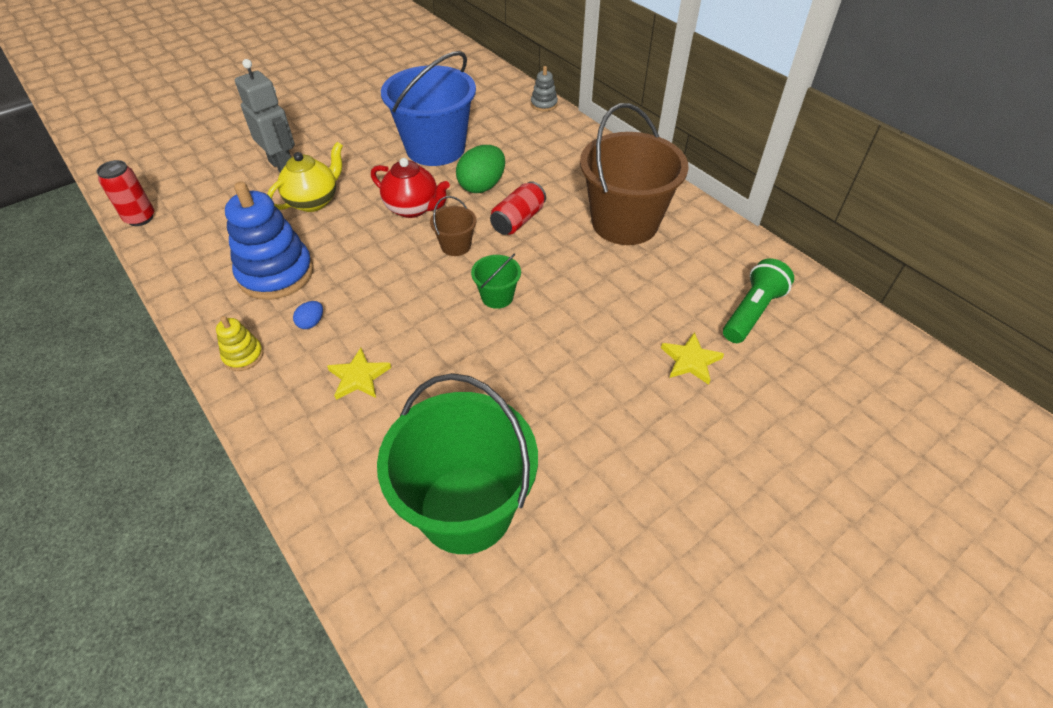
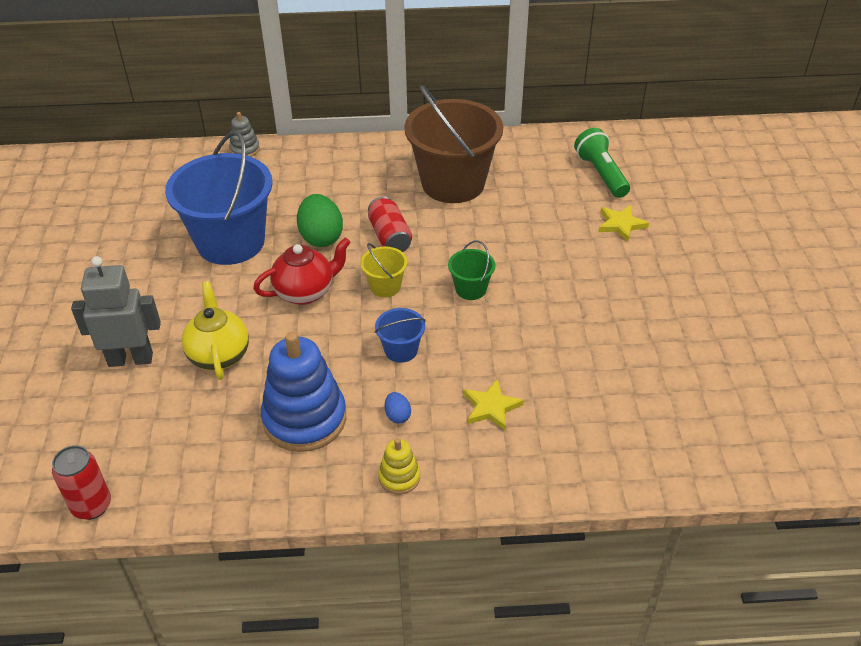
camera: 55 degrees left, 5 degrees down
green bucket [377,373,538,554] -> none
brown bucket [430,196,477,256] -> yellow bucket [360,243,408,297]
none -> blue bucket [375,308,426,363]

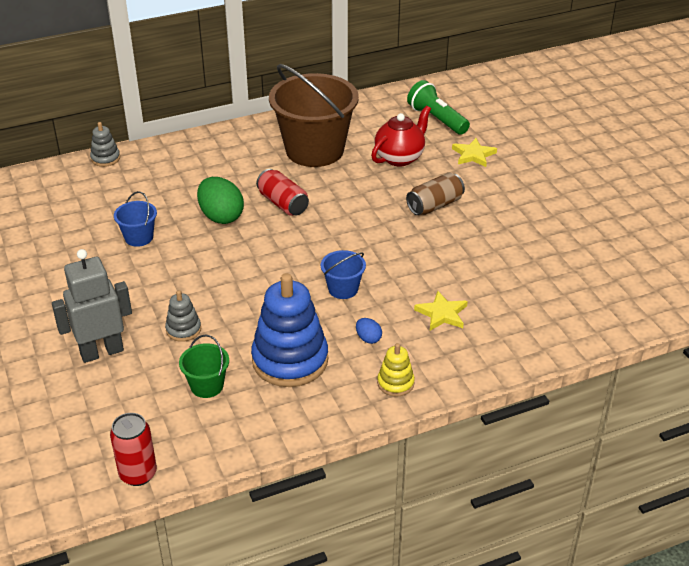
camera: 20 degrees left, 5 degrees down
blue bucket [165,131,273,265] -> blue bucket [114,191,157,247], size x0.44
yellow teapot [182,281,249,380] -> grey stacking toy [165,290,201,342]
red teapot [253,238,350,305] -> red teapot moved to [371,106,431,166]
yellow bucket [360,243,408,297] -> none
green bucket [448,240,495,300] -> green bucket moved to [179,334,229,398]
none -> brown can [406,173,465,215]

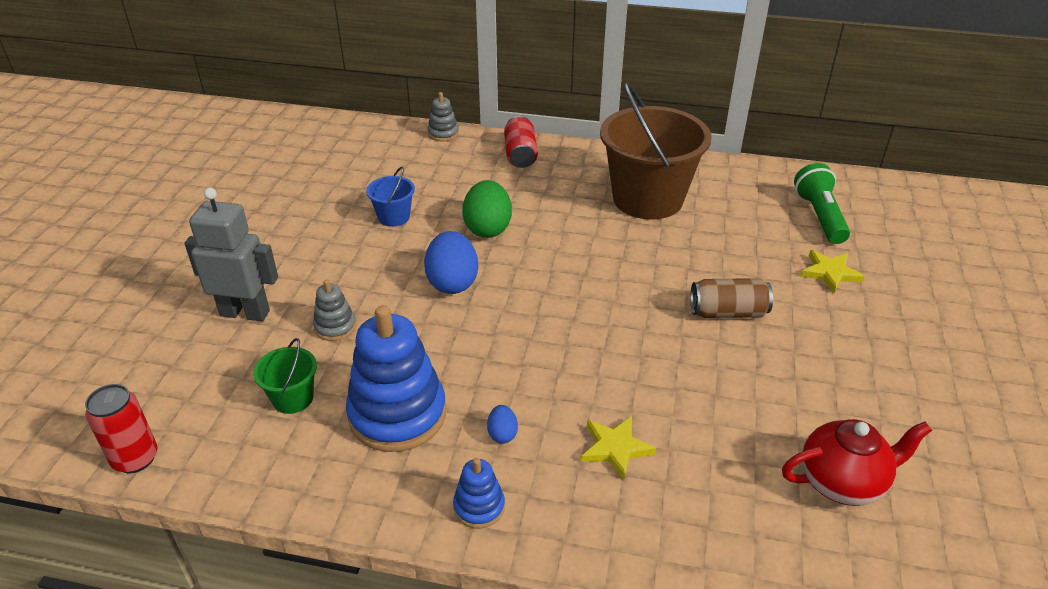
camera: 35 degrees right, 0 degrees up
red can [256,169,309,216] -> red can moved to [504,116,538,168]
blue bucket [321,250,366,299] -> none
red teapot [371,106,431,166] -> red teapot moved to [782,419,932,506]
yellow stacking toy [377,343,415,397] -> blue stacking toy [453,458,505,529]
none -> blue egg [424,231,478,294]

